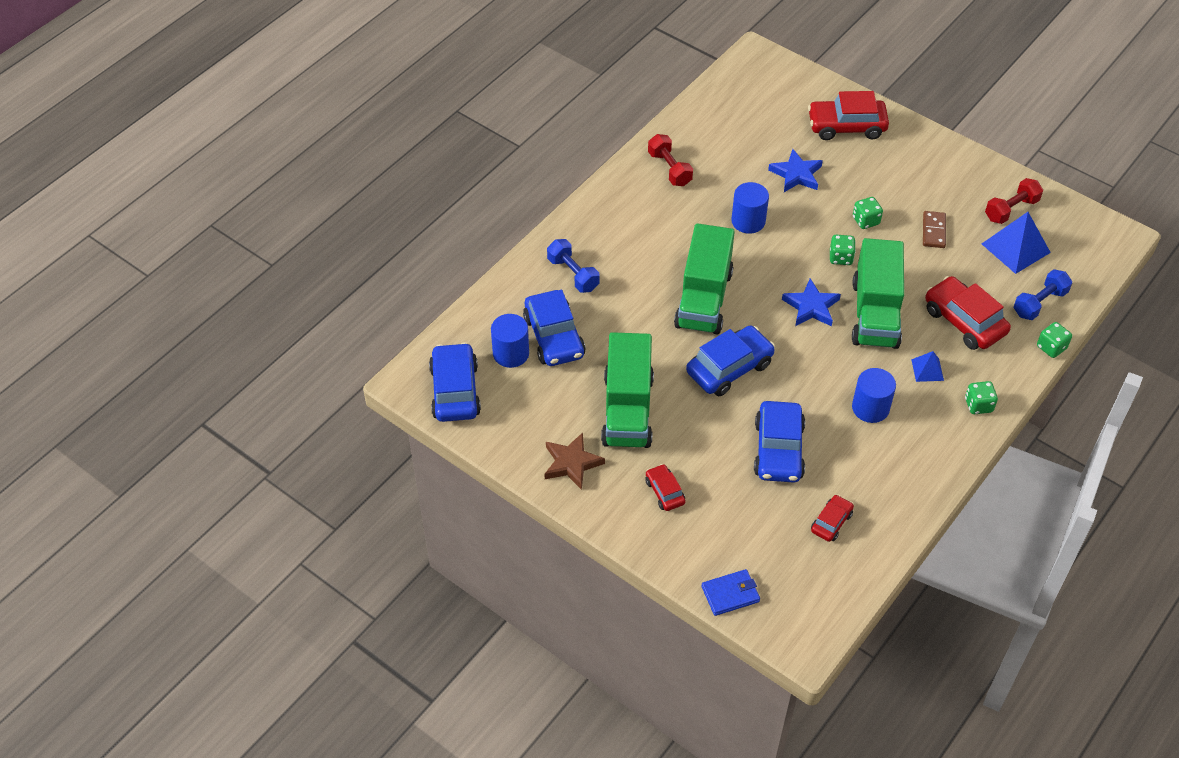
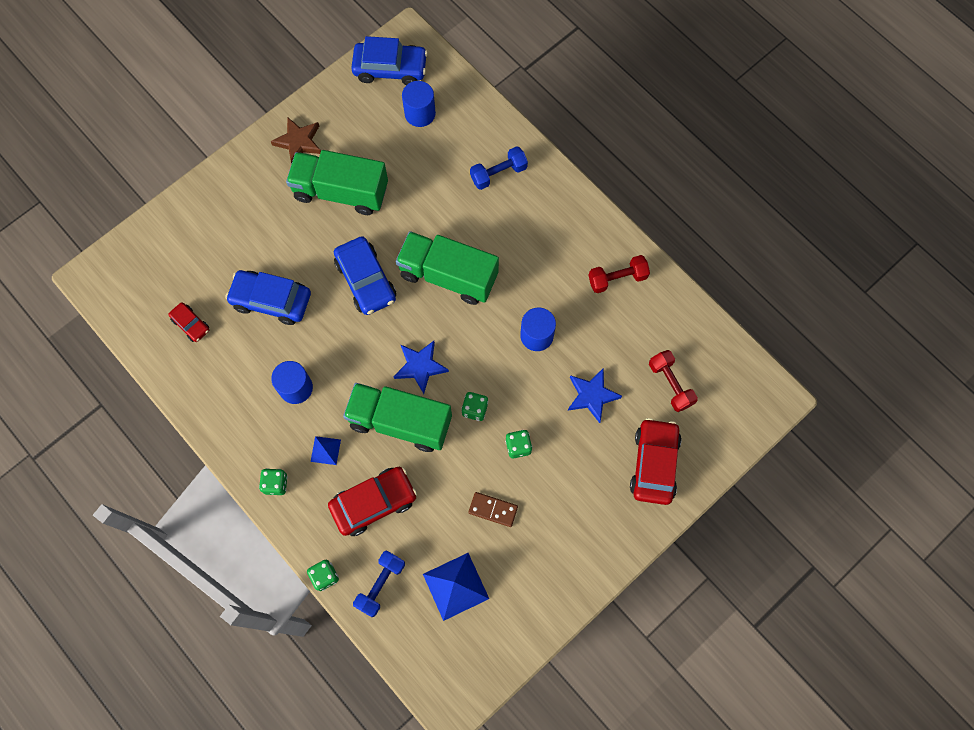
camera: 100 degrees right, 20 degrees up
blue car [523,290,586,366] -> none
red car [645,464,685,511] -> none
blue wallet [702,569,760,616] -> none
red dumbbell [985,178,1043,224] -> red dumbbell moved to [649,350,698,412]
blue dumbbell [1014,269,1072,320] -> blue dumbbell turned 60 degrees clockwise [353,551,405,617]

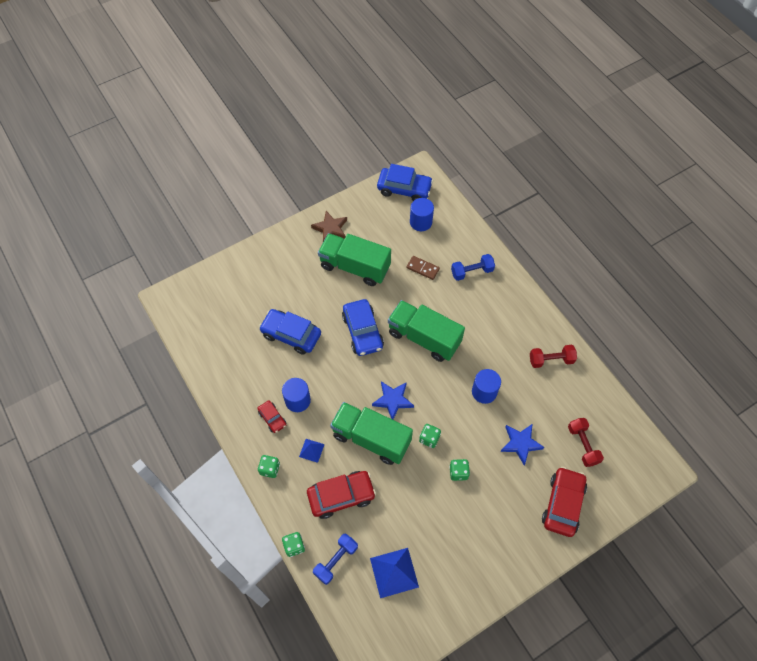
camera: 10 degrees right, 10 degrees down
red car [169,302,209,342] -> red car moved to [257,400,286,433]
brown domino [468,492,518,527] -> brown domino moved to [406,256,440,280]

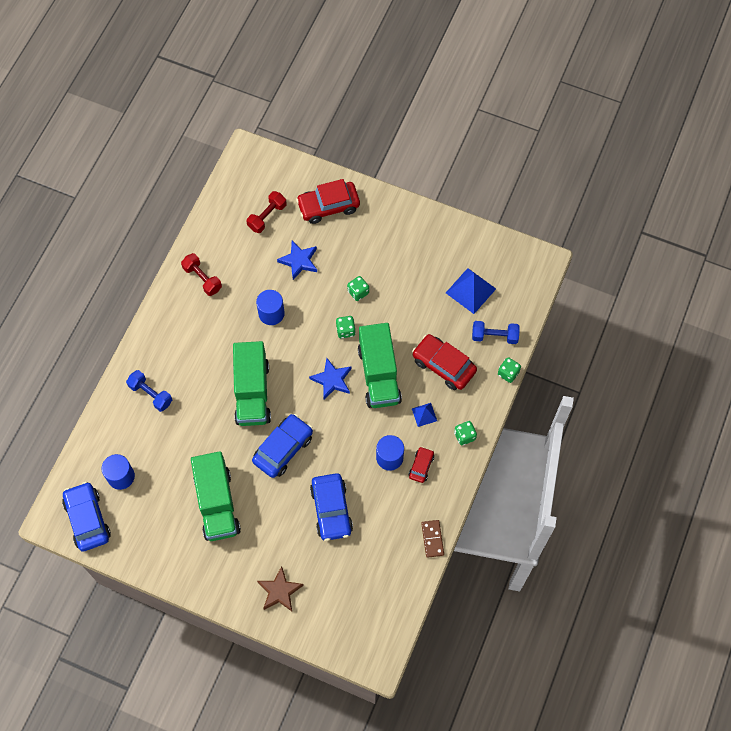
camera: 125 degrees left, 5 degrees up
brown star [311,211,347,242] -> brown star moved to [257,566,304,611]
brown domino [406,256,440,280] -> brown domino moved to [421,520,444,558]

